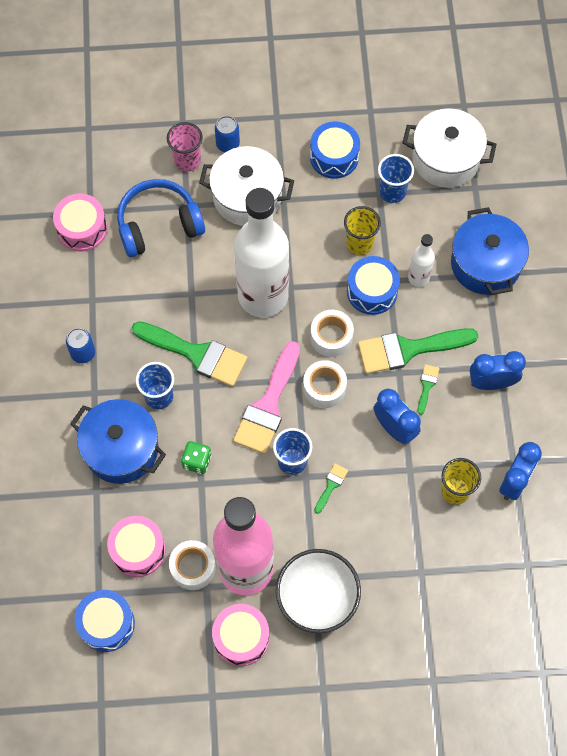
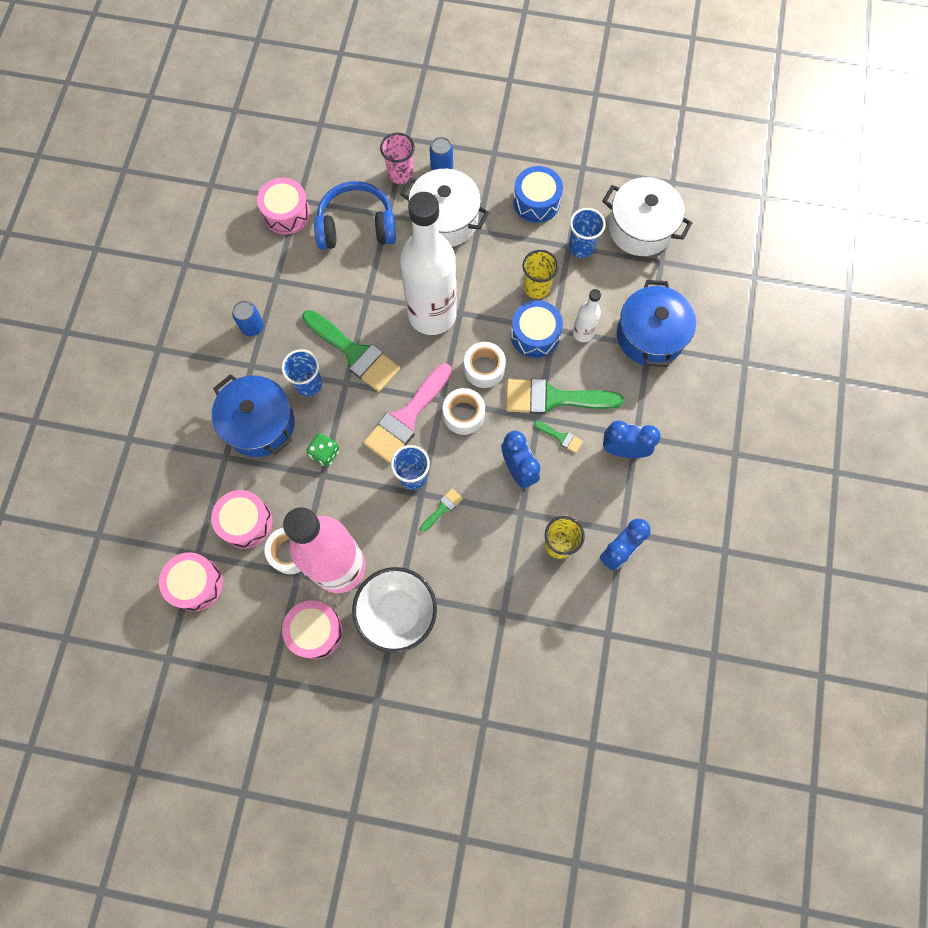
camera: 15 degrees right, 5 degrees up
blue drum [74,590,135,652] -> pink drum [159,552,223,611]
green brush [417,364,439,415] -> green brush turned 90 degrees clockwise [534,421,583,453]

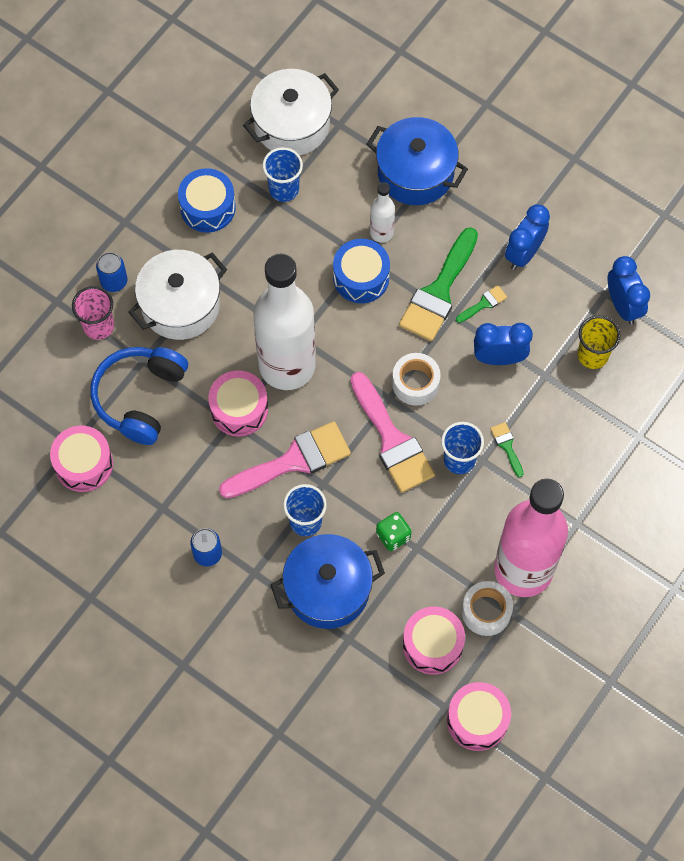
camera: 65 degrees left, 5 degrees down
pink drum [282,600,343,659] -> pink drum moved to [208,370,268,436]
green brush [302,310,400,392] -> pink brush [219,421,351,498]
white bowl [352,567,437,653] -> none
white tape [464,342,506,388] -> none
yellow cup [522,250,559,299] -> none

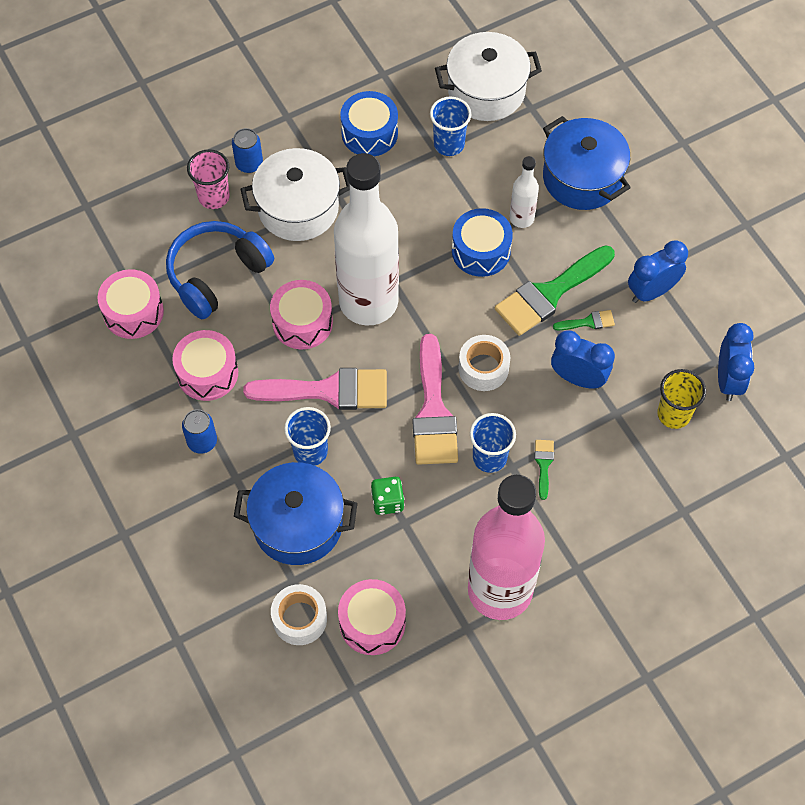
camera: 25 degrees right, 5 degrees down
pink drum [447,682,511,751] -> pink drum moved to [172,330,238,401]
white tape [462,581,513,636] -> white tape moved to [271,584,327,645]

